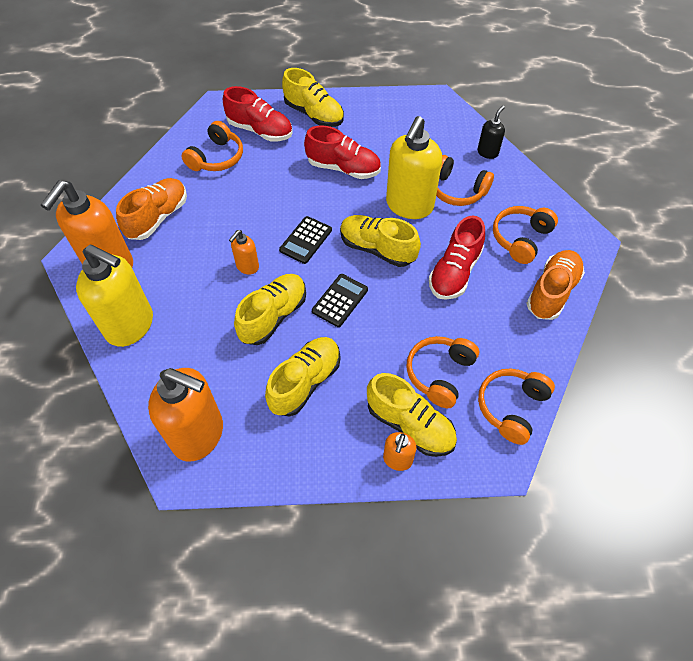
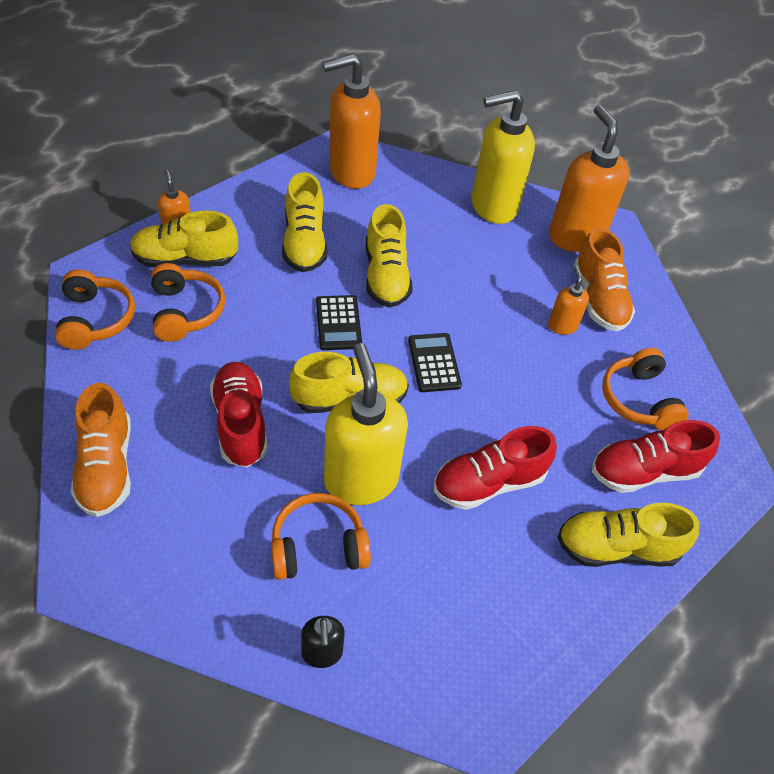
camera: 135 degrees right, 5 degrees down
orange soap dispenser [229,230,259,275] -> orange soap dispenser moved to [548,266,589,335]
orange headphones [493,206,558,264] -> none

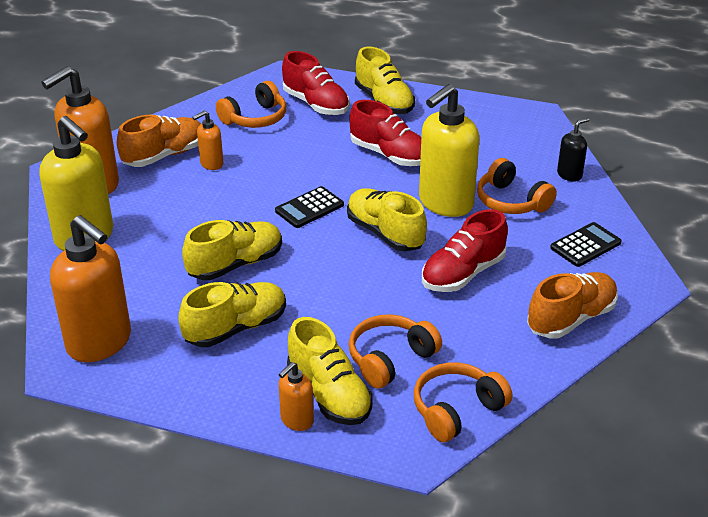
camera: 115 degrees left, 15 degrees down
black calculator [316,295,362,350] -> black calculator moved to [550,222,622,267]

